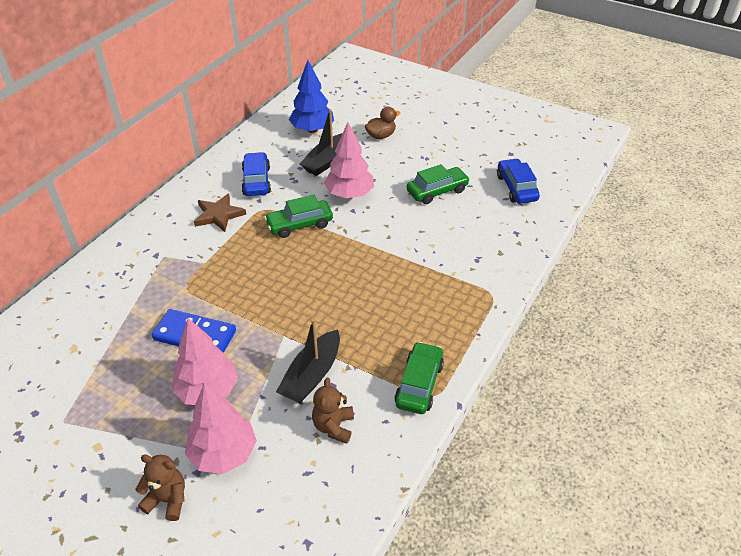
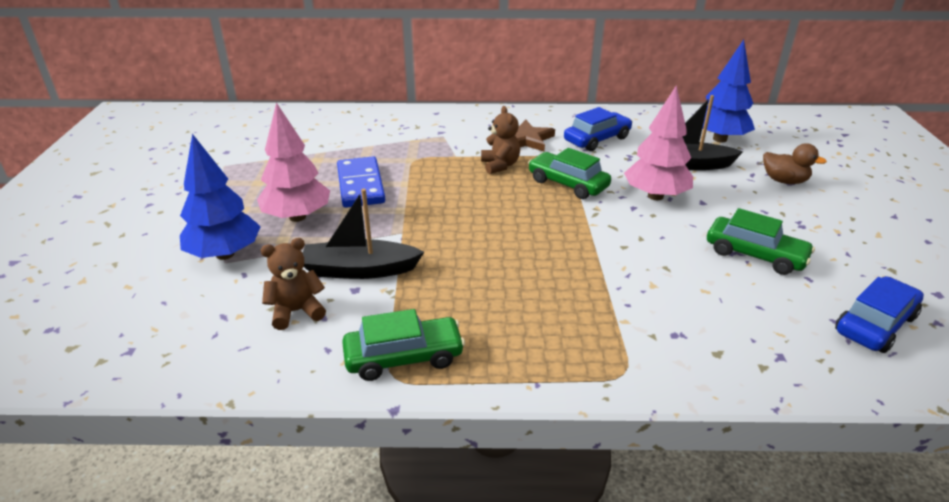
camera: 60 degrees right, 10 degrees down
brown teddy bear [136,454,185,521] -> brown teddy bear moved to [481,106,520,174]
pink tree [185,383,257,474] -> blue tree [180,134,261,260]

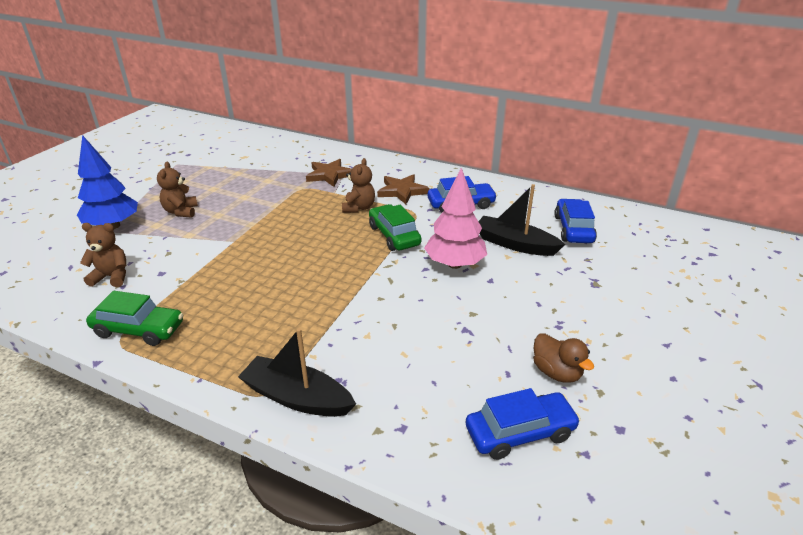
camera: 25 degrees right, 0 degrees up
pink tree [257,102,330,222] -> brown teddy bear [157,162,198,218]
black boat [303,189,424,279] -> black boat moved to [238,328,356,417]
blue domino [337,156,385,208] -> none
blue tree [702,40,755,142] -> blue car [554,199,597,243]
green car [707,208,815,275] -> none
brown duck [763,143,827,184] -> brown duck moved to [533,333,594,383]
none -> brown star [306,159,351,187]

